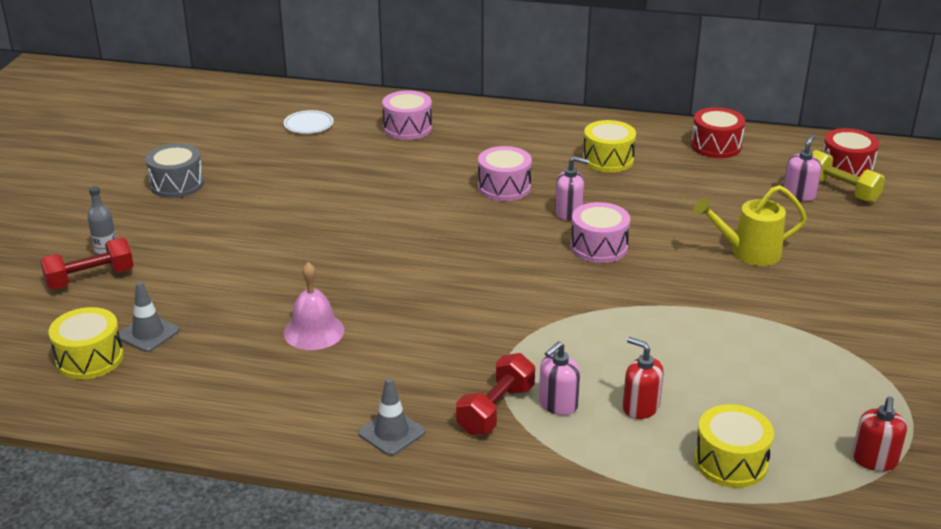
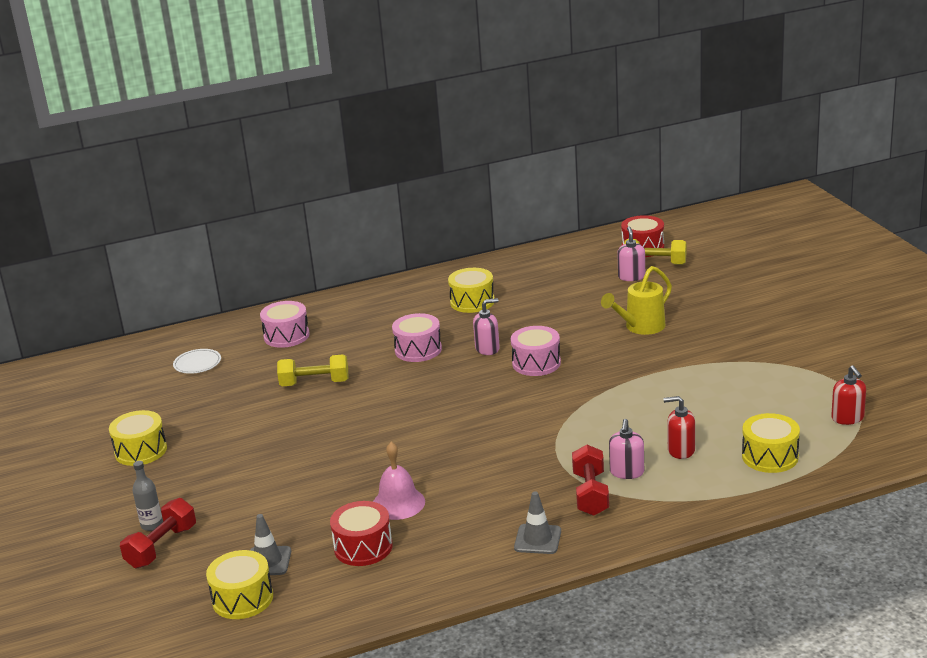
camera: 30 degrees left, 5 degrees down
grey drum [145,144,204,198] -> yellow drum [109,410,167,466]
red drum [691,107,745,158] -> red drum moved to [330,501,393,566]
none -> yellow dumbbell [277,355,349,386]

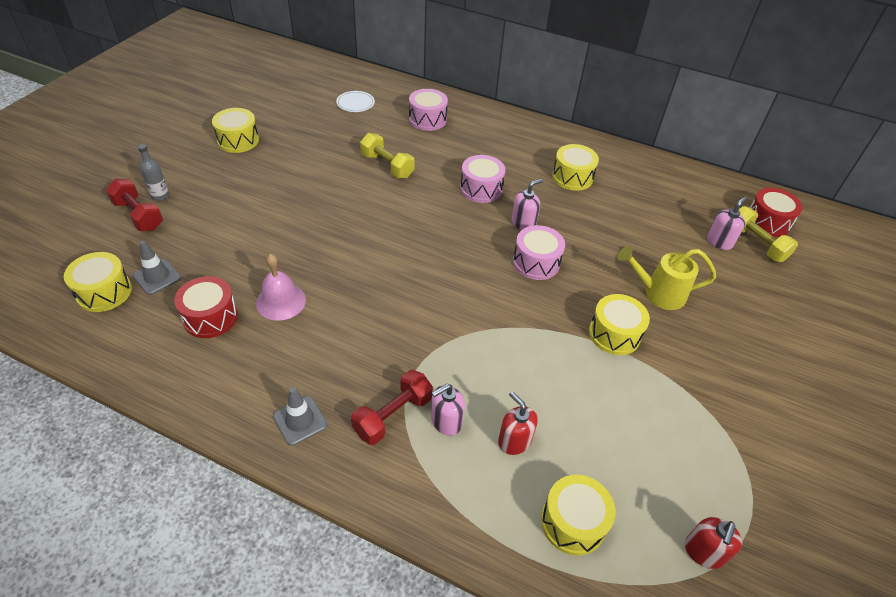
camera: 40 degrees right, 20 degrees up
red dumbbell [120,498,196,568] -> red dumbbell turned 60 degrees clockwise [106,179,163,231]
pink soap dispenser [473,298,500,355] -> pink soap dispenser turned 60 degrees counterclockwise [512,179,543,230]
none -> yellow drum [589,294,650,355]

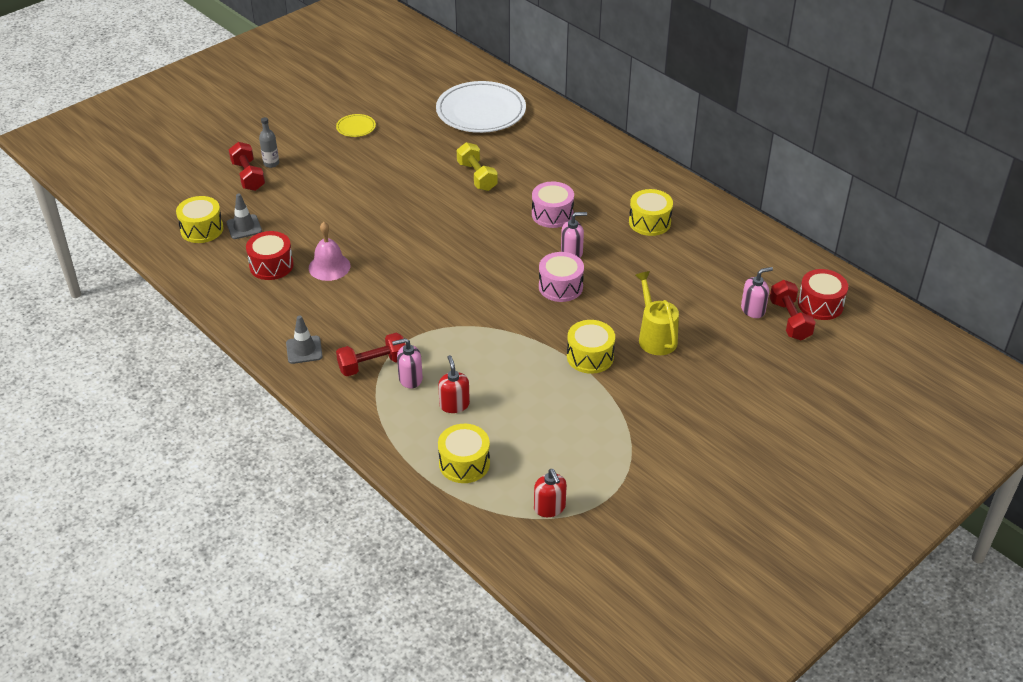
camera: 25 degrees right, 5 degrees down
yellow drum [212,108,259,153] -> yellow plate [336,114,376,137]
white plate [336,91,375,112] -> white plate [436,81,526,133], size x2.32
pink drum [409,89,448,131] -> none
yellow watering can [618,246,716,310] -> yellow watering can turned 45 degrees clockwise [635,271,679,355]
red soap dispenser [685,517,742,569] -> red soap dispenser turned 75 degrees counterclockwise [534,469,567,517]
yellow dumbbell [739,206,798,262] -> red dumbbell [770,280,816,341]

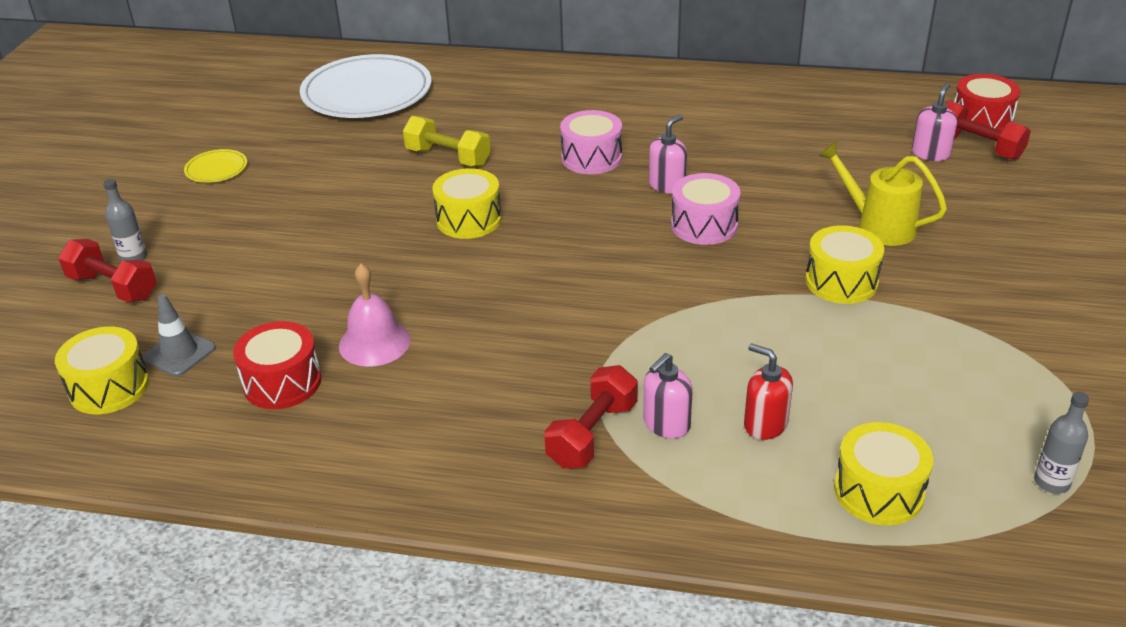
camera: 35 degrees left, 5 degrees down
grey traffic cone [286,315,323,364] -> none
red soap dispenser [534,469,567,517] -> grey bottle [1034,392,1089,494]
yellow drum [629,189,673,236] -> yellow drum moved to [432,168,502,239]

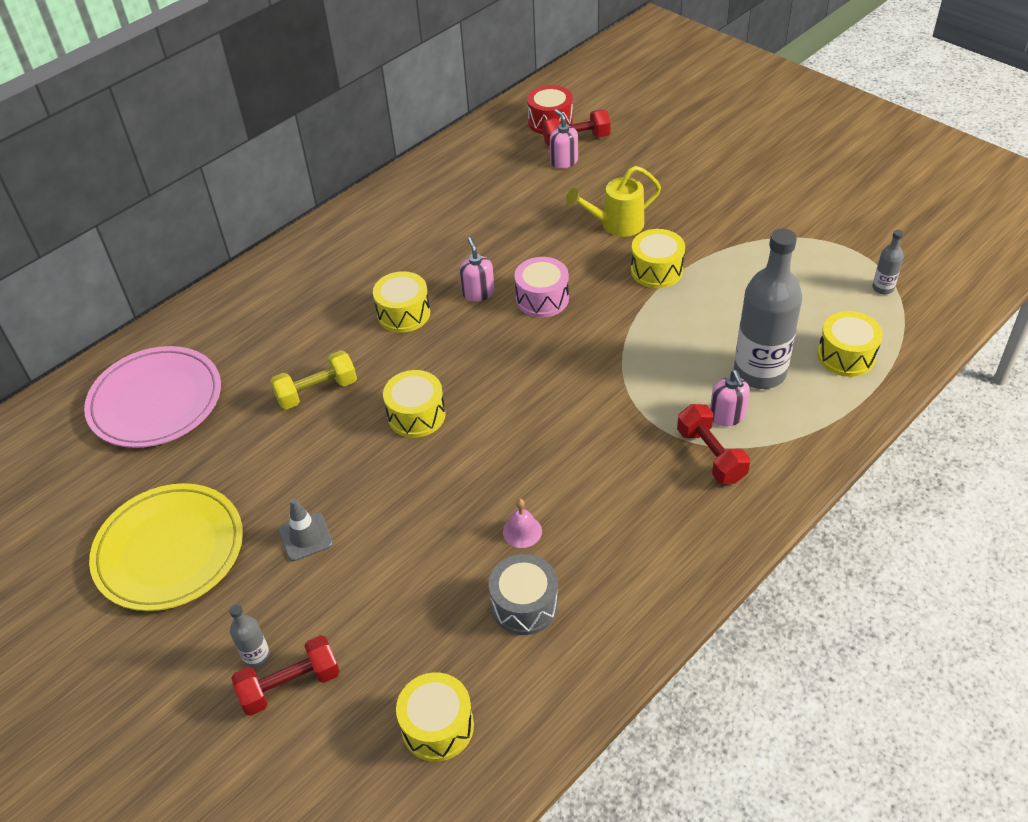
camera: 55 degrees left, 10 degrees up
grey traffic cone [142,294,216,376] -> grey traffic cone moved to [278,498,333,561]
yellow plate [184,149,247,183] -> yellow plate [89,483,243,611], size x2.32
red drum [233,321,322,409] -> grey drum [489,554,558,635]
white plate [300,54,432,118] -> pink plate [84,346,221,448]
pink bell [339,264,410,367] -> pink bell [503,499,542,548], size x0.65
pink drum [560,110,622,174] -> yellow drum [373,271,430,333]
red soap dispenser [744,343,793,440] -> grey bottle [734,228,802,389]

